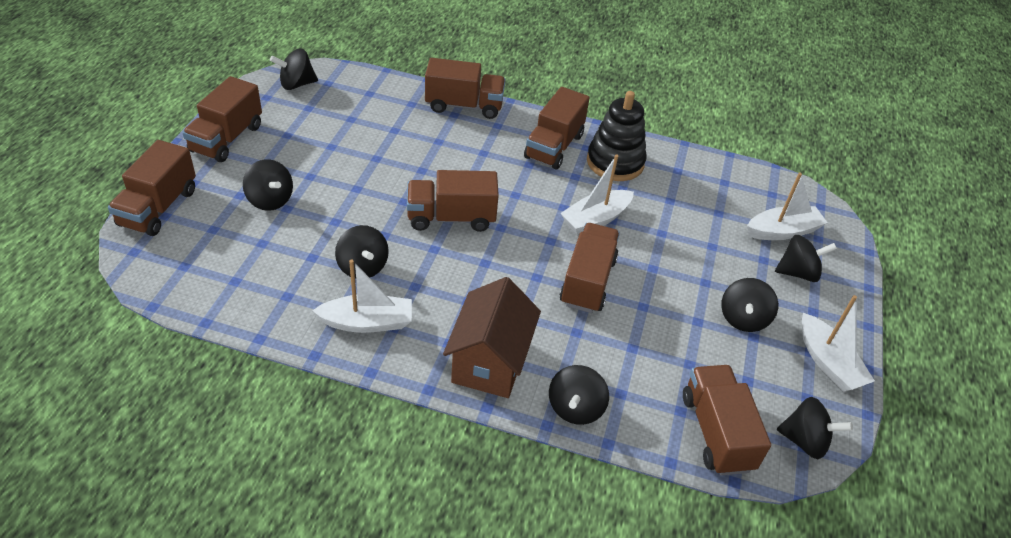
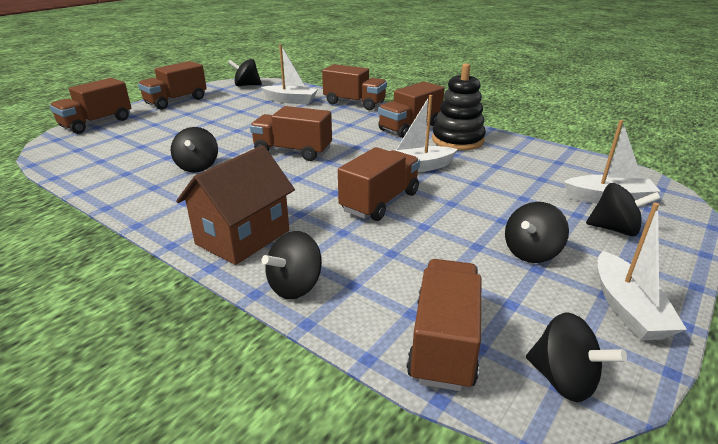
camera: 25 degrees right, 15 degrees down
black spinning top [243,159,293,211] -> none
white boat [312,259,412,333] -> white boat moved to [261,44,318,104]

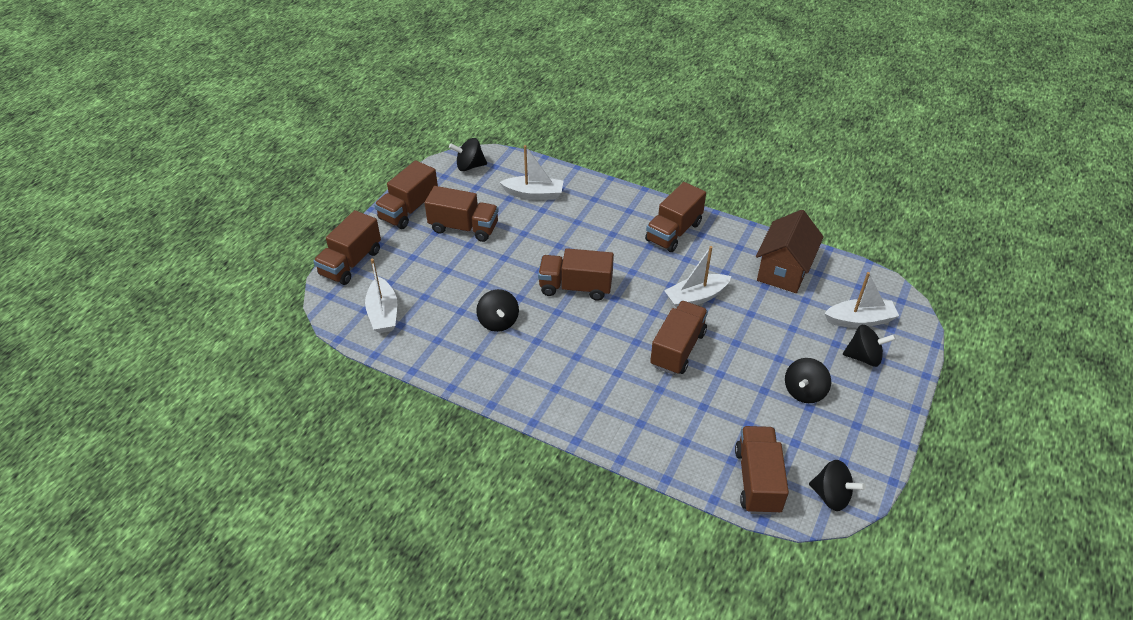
camera: 10 degrees left, 15 degrees up
brown house [176,145,295,265] -> brown house moved to [756,210,824,293]
black spinning top [262,231,322,299] -> none
brown truck [322,64,387,110] -> brown truck moved to [425,186,499,242]
black stacking toy [432,63,486,150] -> none
white boat [598,203,687,340] -> white boat moved to [365,259,397,333]

